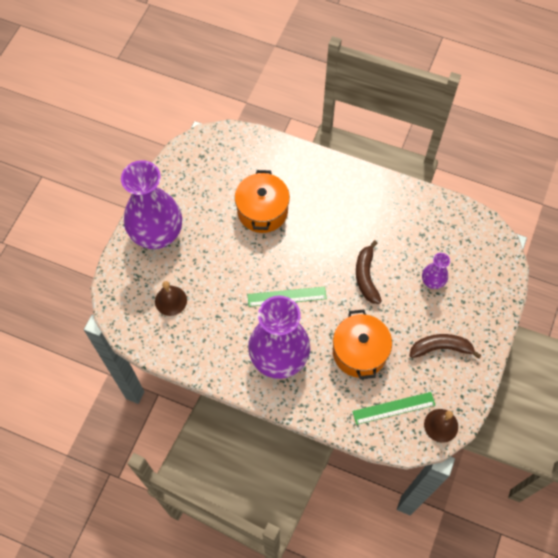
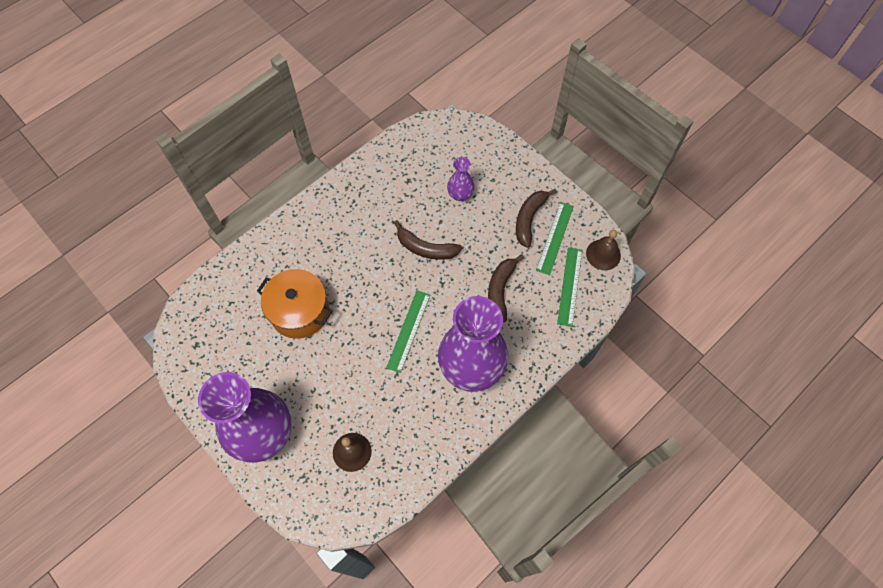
camera: 65 degrees left, 0 degrees up
orange pot [333,309,392,379] -> brown banana [488,254,524,323]
none -> green ruler [536,202,574,275]

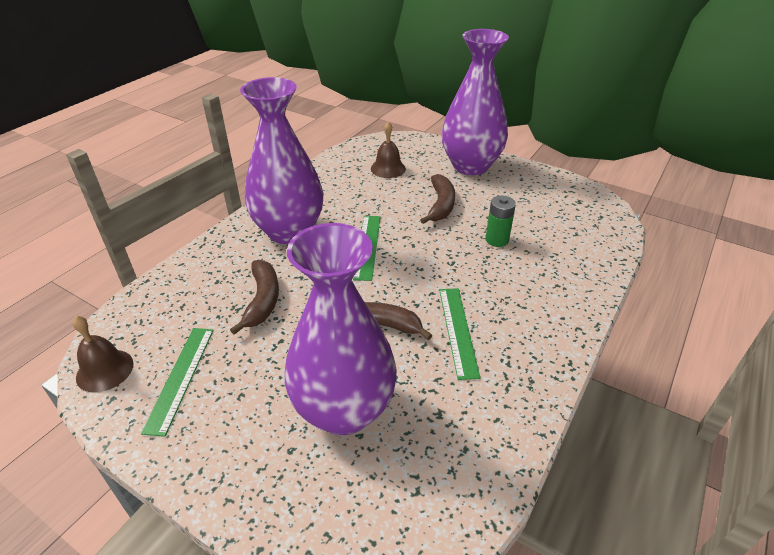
camera: 165 degrees right, 25 degrees down
orange pot [257,269,333,339] -> green battery [485,196,516,247]
purple vase [447,157,475,201] -> purple vase [284,223,397,435], size x2.24
brown banana [516,189,557,248] -> brown banana moved to [420,174,455,224]
green ruler [557,247,582,327] -> green ruler moved to [439,288,480,380]

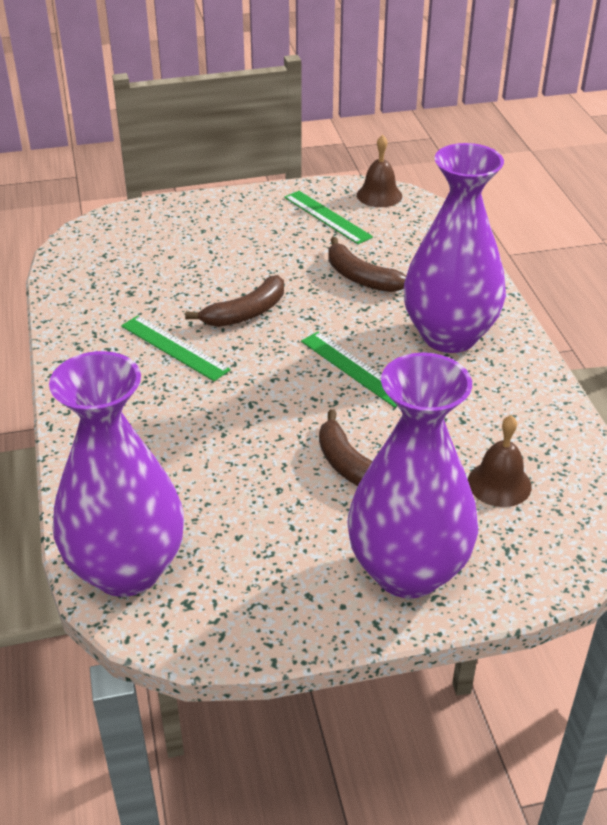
camera: 135 degrees right, 0 degrees up
purple vase [284,223,397,435] -> purple vase moved to [49,351,184,597]
green battery [485,196,516,247] -> none

